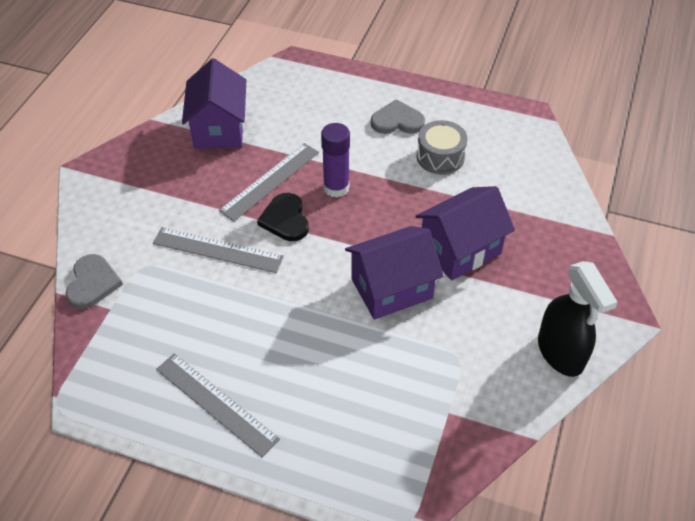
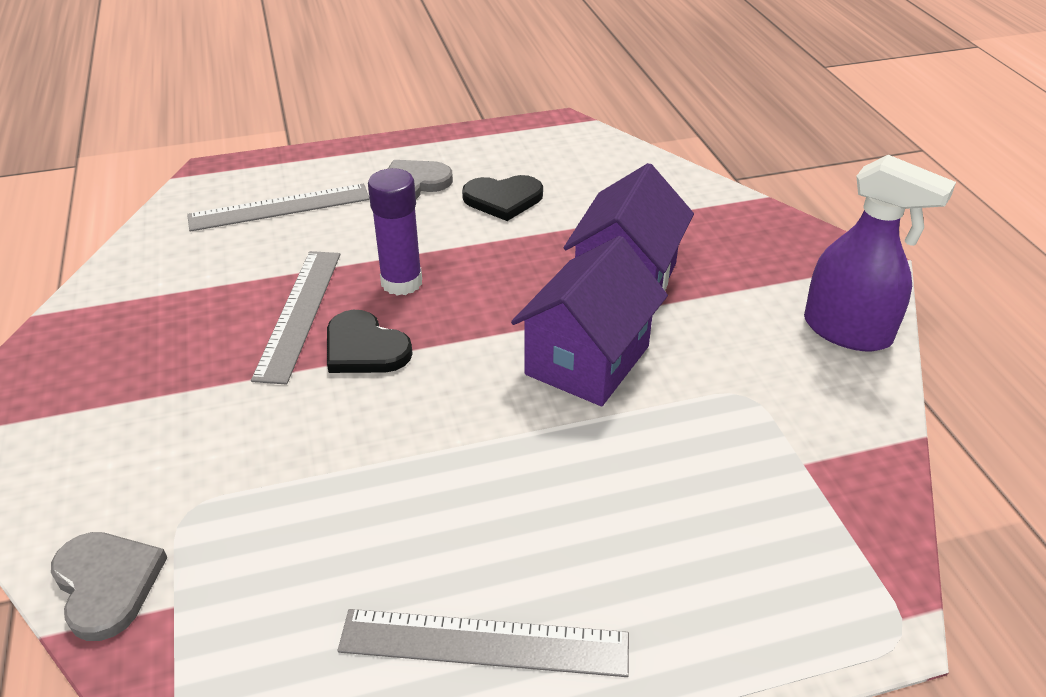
camera: 35 degrees left, 10 degrees down
grey ruler [153,227,284,273] -> grey ruler moved to [187,184,370,232]
purple house [182,58,246,149] -> none
grey drum [417,120,468,175] -> black heart [462,175,543,221]
black spray bottle [538,261,618,377] -> purple spray bottle [804,155,956,351]

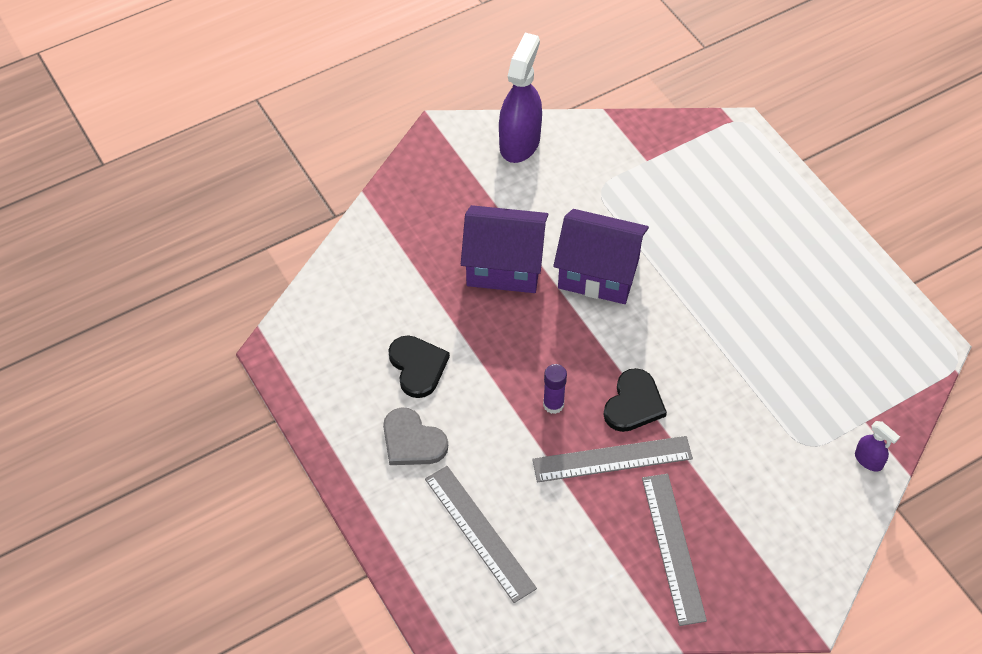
camera: 105 degrees left, 15 degrees up
grey heart [51,532,167,641] -> purple spray bottle [855,421,900,471]
grey ruler [337,609,629,677] -> grey ruler moved to [642,474,707,626]
purple glue stick [368,168,422,296] -> purple glue stick [543,364,567,414], size x0.65

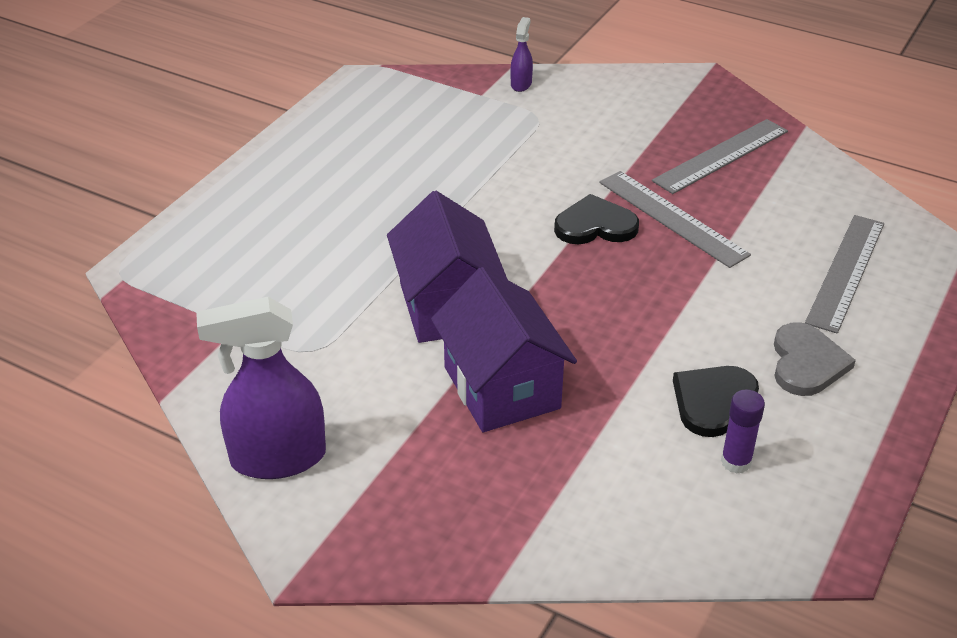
camera: 120 degrees left, 15 degrees down
purple glue stick [543,364,567,414] -> purple glue stick moved to [721,390,765,474]

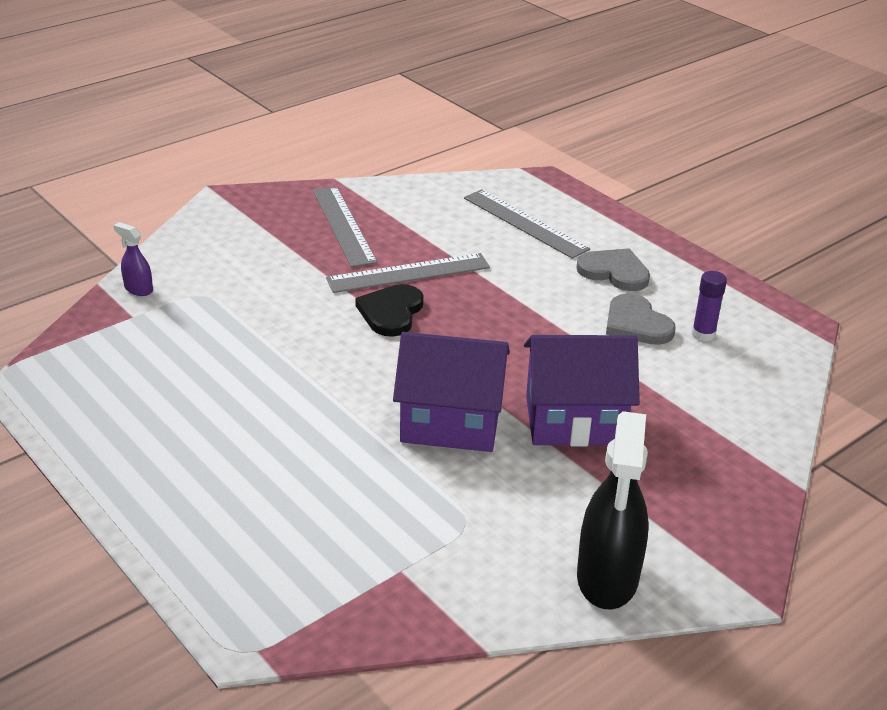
camera: 70 degrees left, 5 degrees down
purple spray bottle [196,297,326,479] -> black spray bottle [577,411,649,609]
black heart [673,366,759,437] -> grey heart [606,293,676,345]

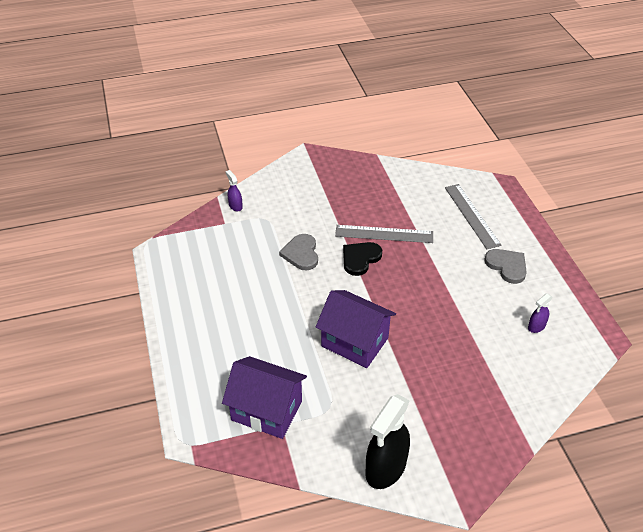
camera: 25 degrees right, 10 degrees up
grey ruler [313,187,377,267] -> none
purple house [524,335,640,446] -> purple house moved to [222,356,307,439]
grey heart [606,293,676,345] -> grey heart moved to [279,234,318,270]
purple glue stick [692,271,727,341] -> purple spray bottle [528,293,552,333]

